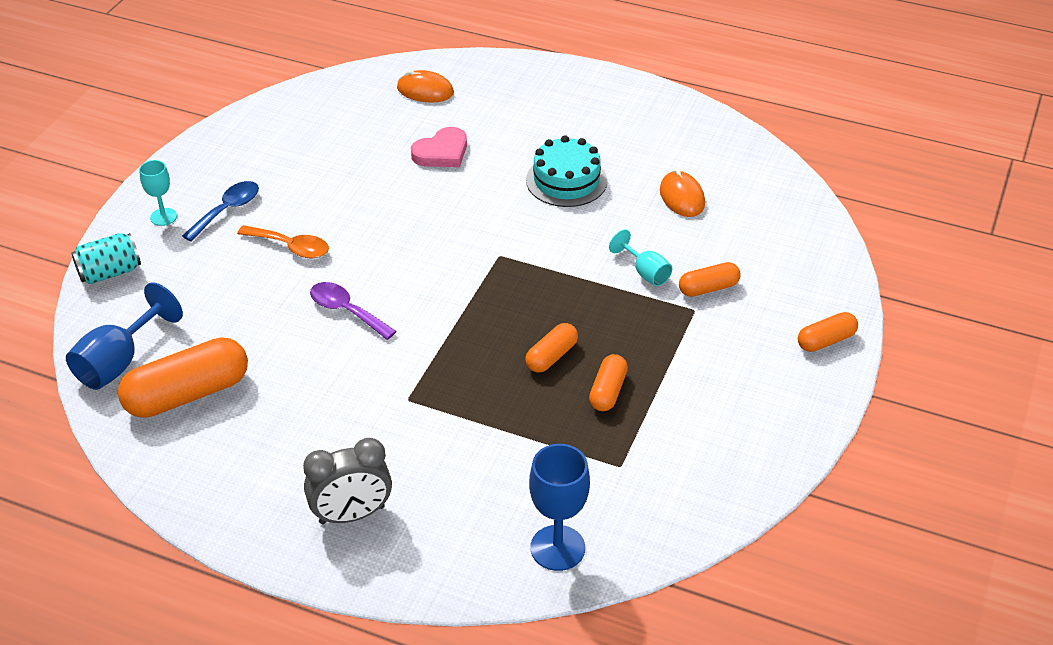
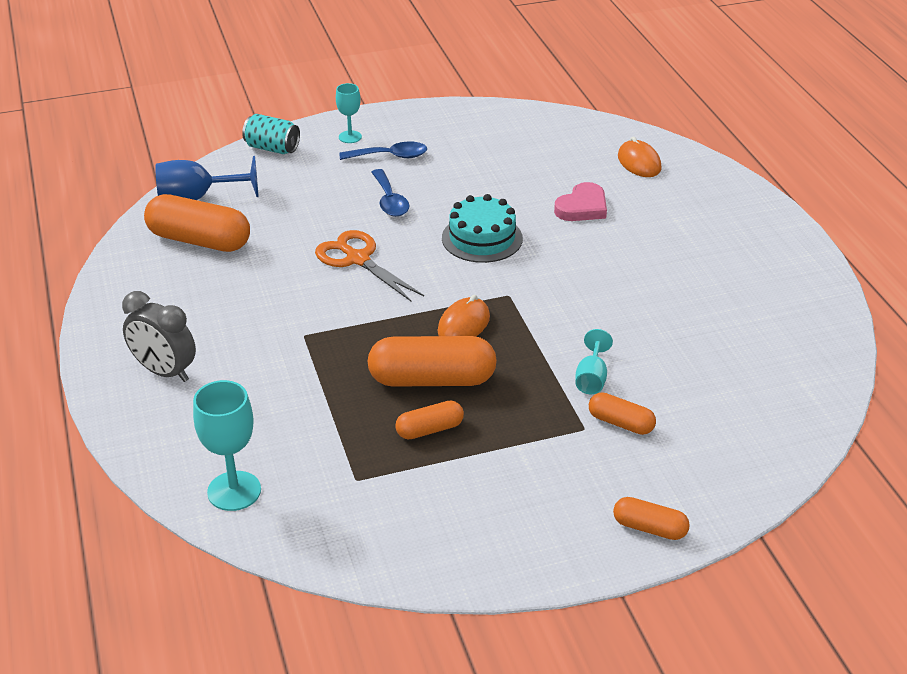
camera: 50 degrees right, 5 degrees down
orange spoon [237,225,329,258] -> blue spoon [371,169,409,217]
purple spoon [310,282,397,340] -> orange scissors [315,230,424,302]
pink heart [411,127,467,167] -> pink heart turned 60 degrees counterclockwise [554,182,607,221]
orange capsule [525,323,578,373] -> orange capsule [368,336,497,387], size x1.87
turquoise cake [526,135,607,207] -> turquoise cake moved to [442,194,523,263]
blue goblet [529,444,590,571] -> turquoise goblet [193,380,261,511]
orange mouse [660,168,705,217] -> orange mouse moved to [438,295,490,337]

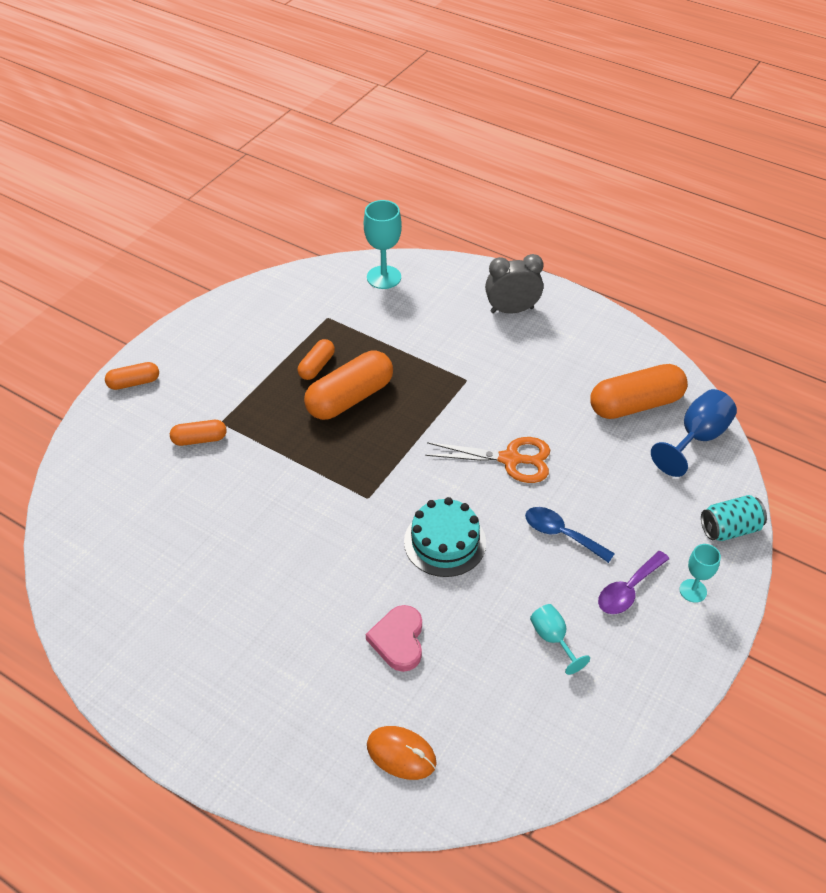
camera: 140 degrees right, 10 degrees up
blue spoon [339,142,427,160] -> purple spoon [598,551,669,614]
orange mouse [438,295,490,337] -> none
turquoise goblet [575,329,613,394] -> turquoise goblet moved to [530,604,590,675]

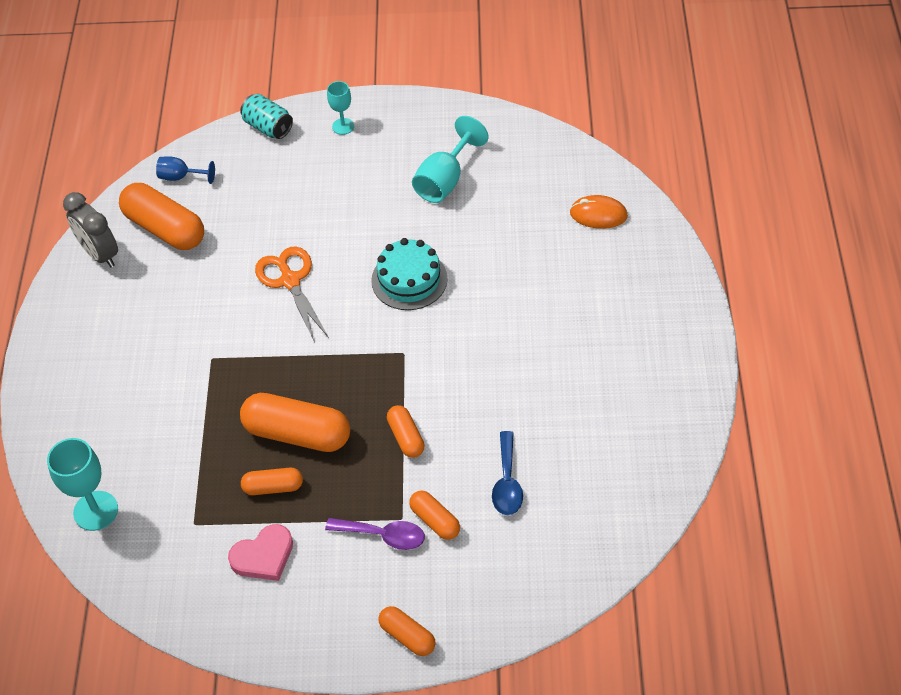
camera: 120 degrees left, 5 degrees up
pink heart [366,605,422,672] -> pink heart moved to [228,524,293,581]
orange mouse [367,726,437,780] -> orange mouse turned 75 degrees counterclockwise [570,195,628,229]
grey clock [485,254,543,313] -> grey clock moved to [63,192,118,267]
blue spoon [525,507,615,563] -> blue spoon moved to [492,431,523,515]
turquoise goblet [530,604,590,675] -> turquoise goblet [412,116,488,203], size x1.66
purple spoon [598,551,669,614] -> purple spoon moved to [325,518,425,550]
blue goblet [651,389,737,477] -> blue goblet [156,156,215,184], size x0.60
none -> orange capsule [387,405,425,458]

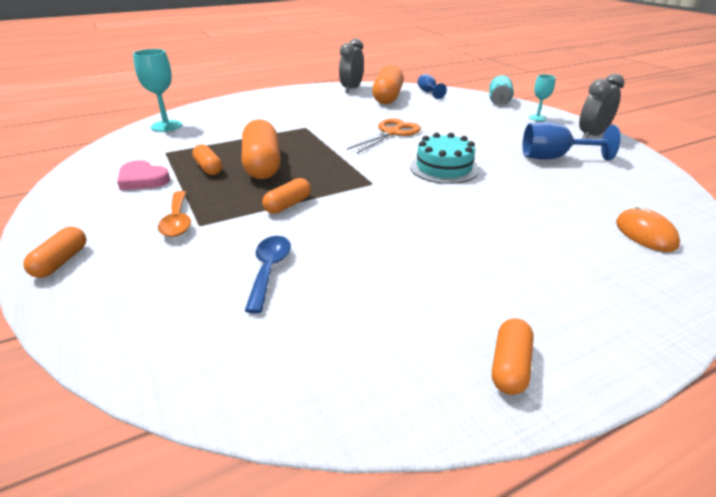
camera: 60 degrees right, 20 degrees down
purple spoon [325,518,425,550] -> orange spoon [158,191,191,237]
orange capsule [409,491,460,540] -> orange capsule moved to [492,318,534,395]
turquoise goblet [412,116,488,203] -> blue goblet [523,122,620,160]
blue spoon [492,431,523,515] -> blue spoon turned 120 degrees clockwise [245,236,291,313]
none -> grey clock [579,73,624,139]

